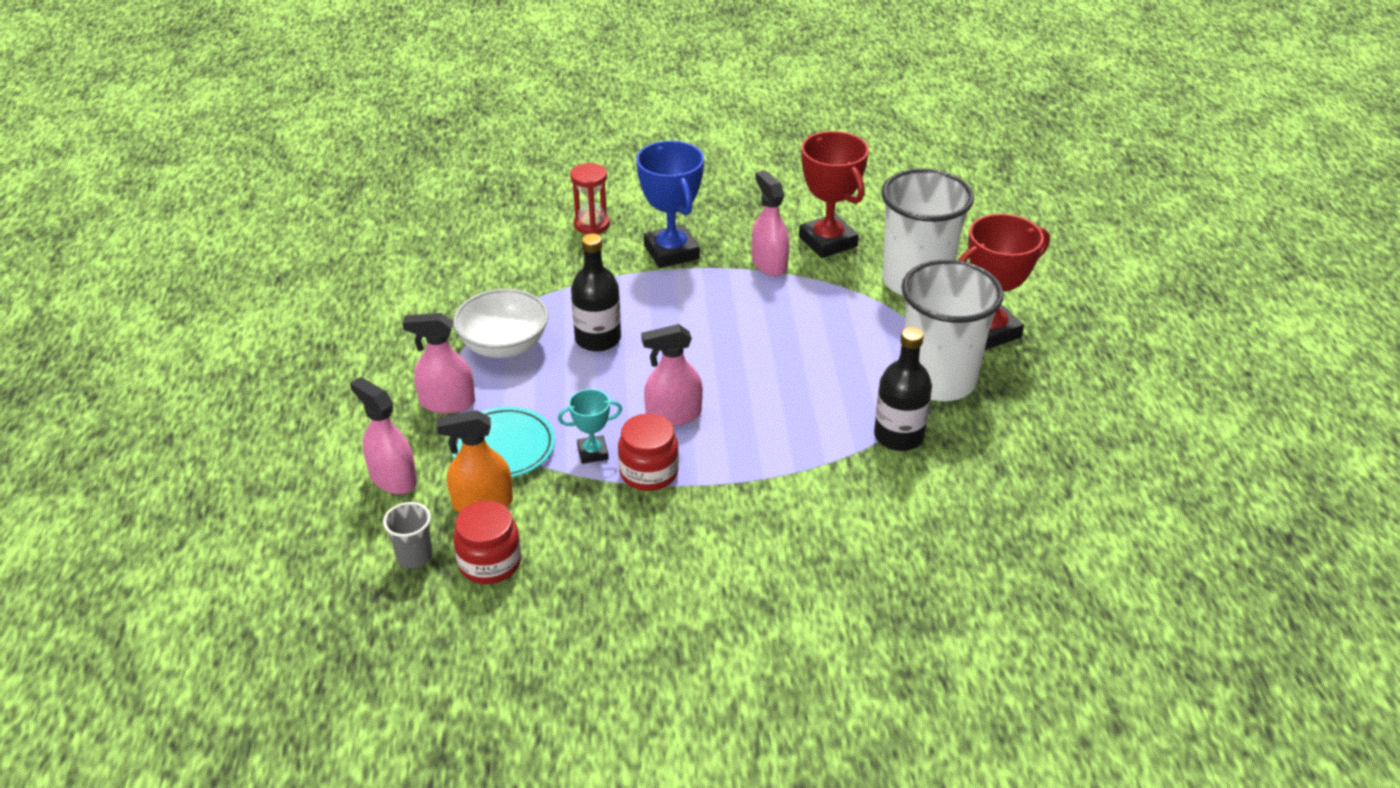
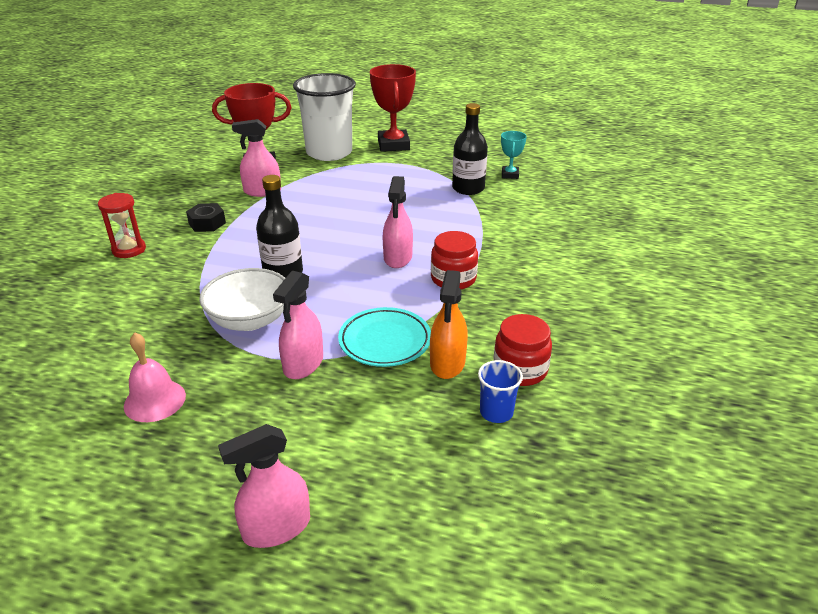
camera: 70 degrees left, 5 degrees down
pink spray bottle [350,377,417,494] -> pink spray bottle moved to [218,424,310,548]
grey cup [383,502,433,568] -> blue cup [478,360,523,423]
turquoise trophy [558,389,622,464] -> turquoise trophy moved to [501,131,527,179]
blue trophy [636,141,704,268] -> black nut [186,203,226,232]
white cup [901,260,1004,401] -> none
none -> pink bell [124,333,186,422]

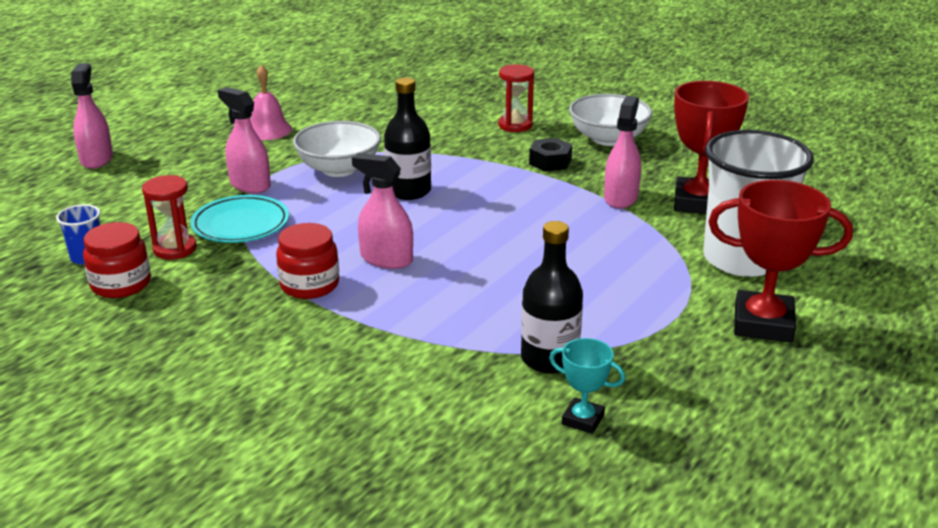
camera: 110 degrees right, 5 degrees down
orange spray bottle [430,270,468,379] -> red hourglass [142,175,196,260]
none -> white bowl [569,94,652,146]

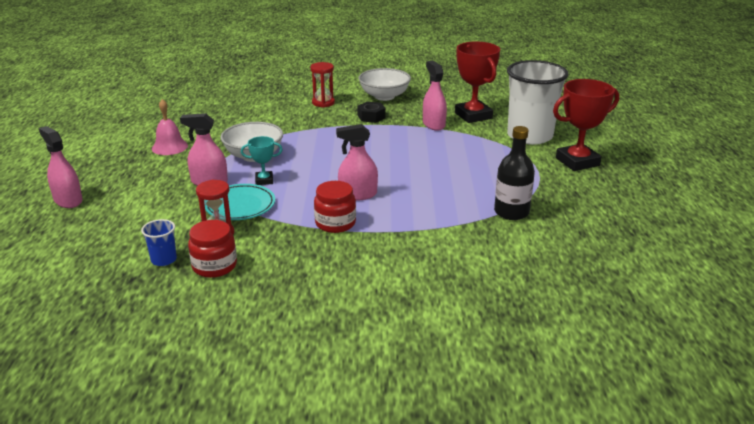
camera: 35 degrees left, 0 degrees up
black bottle [384,77,431,200] -> none
turquoise trophy [549,338,625,434] -> turquoise trophy moved to [241,136,283,185]

